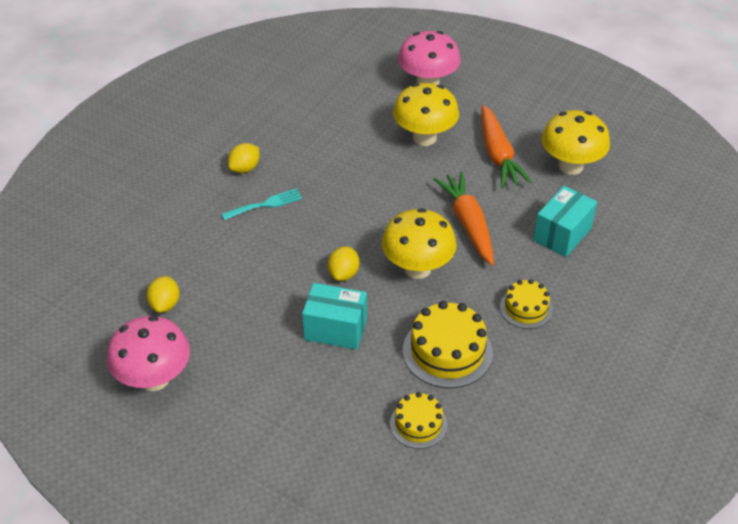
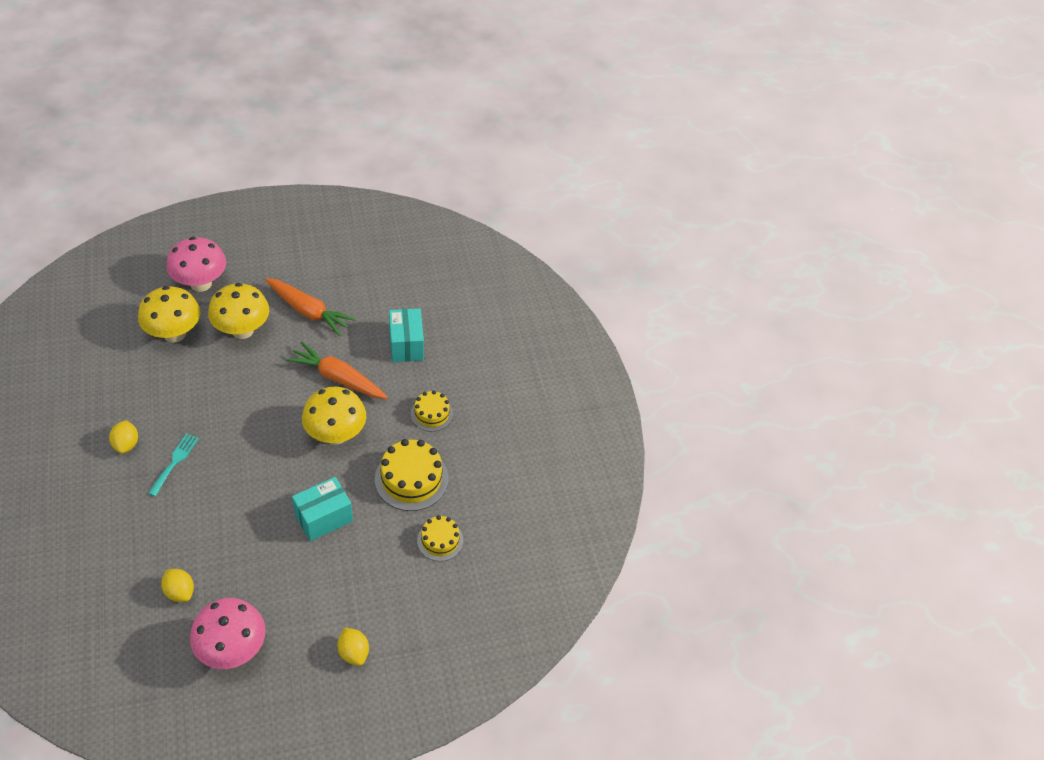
camera: 50 degrees left, 5 degrees up
yellow lemon [328,246,359,281] -> yellow lemon moved to [337,627,369,666]
yellow mushroom [541,110,610,175] -> yellow mushroom moved to [138,286,200,343]

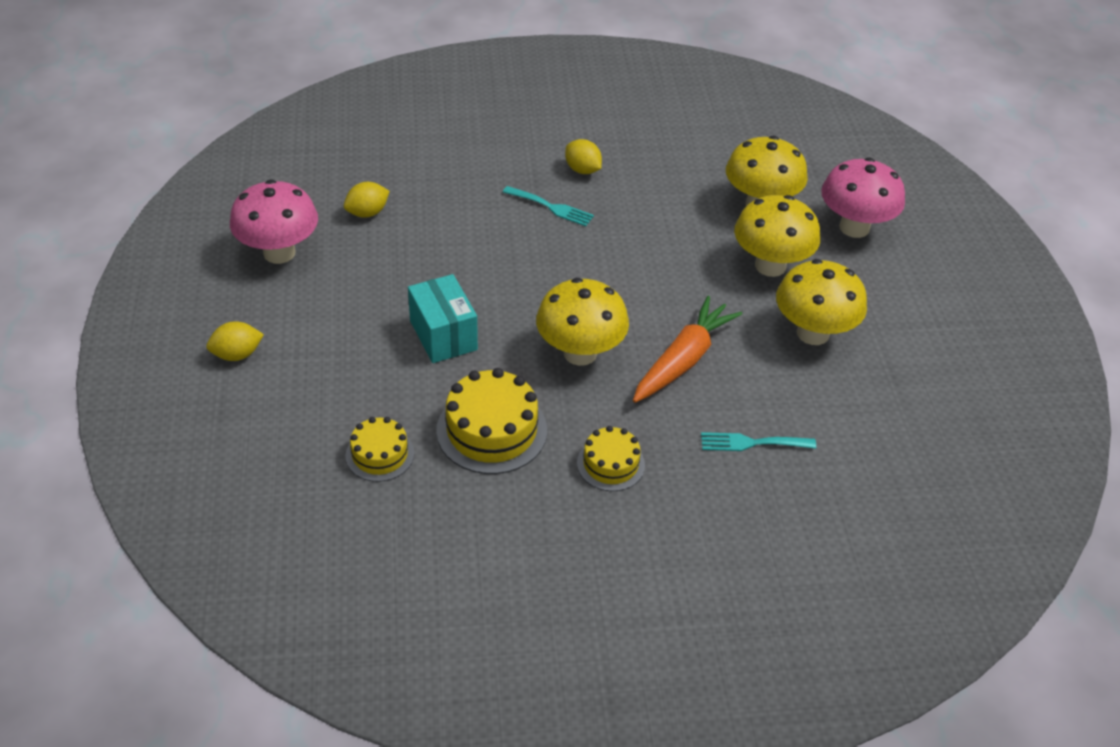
camera: 100 degrees right, 5 degrees down
yellow lemon [109,420,138,453] -> yellow lemon turned 45 degrees clockwise [565,139,602,174]
orange carrot [265,278,356,336] -> yellow mushroom [776,259,867,345]
turquoise box [389,308,424,362] -> turquoise fork [701,432,816,451]

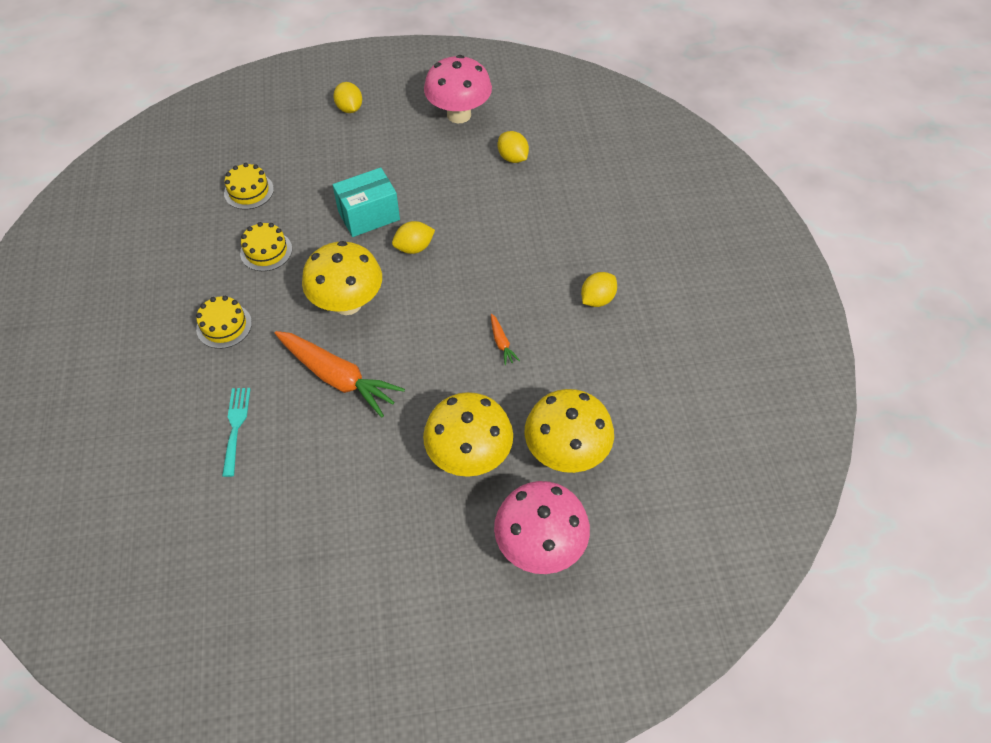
camera: 90 degrees right, 10 degrees up
yellow cake [436,368,547,474] -> yellow cake [240,222,292,271], size x0.60
turquoise fork [503,186,594,226] -> none
yellow mushroom [776,259,867,345] -> none
none -> yellow lemon [392,221,435,254]
none -> orange carrot [491,314,520,365]

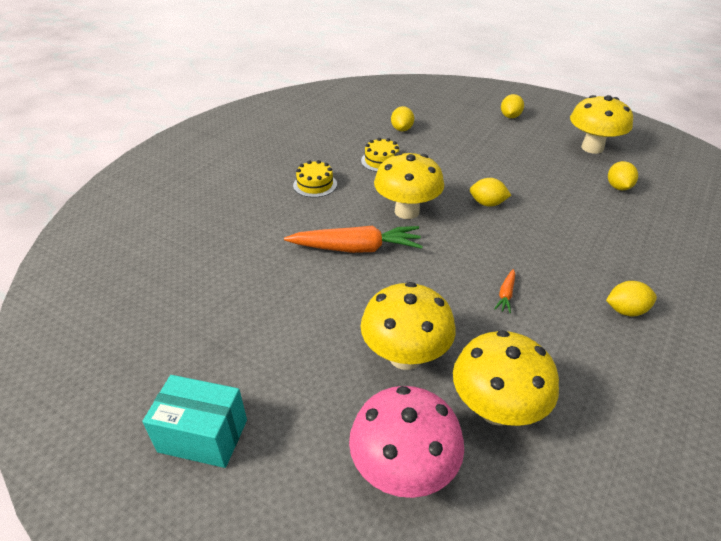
camera: 40 degrees right, 15 degrees down
turquoise fork [222,388,251,477] -> none
yellow cake [224,163,274,210] -> yellow lemon [391,106,414,131]
orange carrot [275,331,405,417] -> orange carrot turned 75 degrees counterclockwise [284,226,423,253]
turquoise box [333,167,400,237] -> turquoise box moved to [142,375,247,468]
pink mushroom [424,55,492,123] -> yellow mushroom [570,95,633,154]

